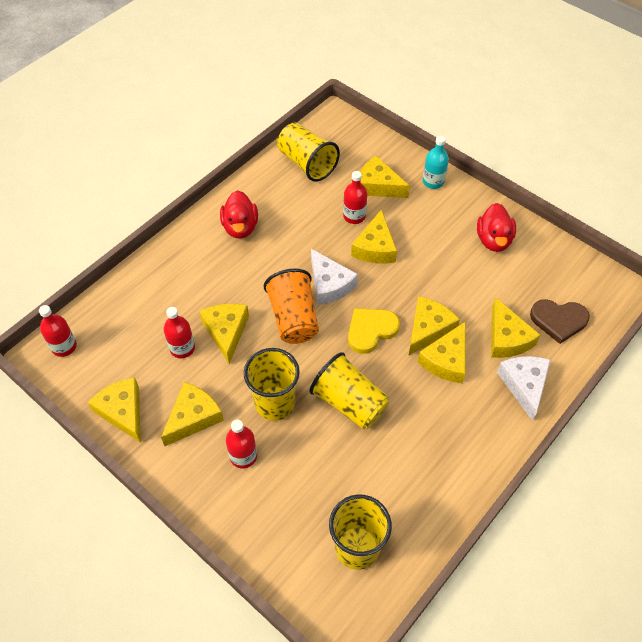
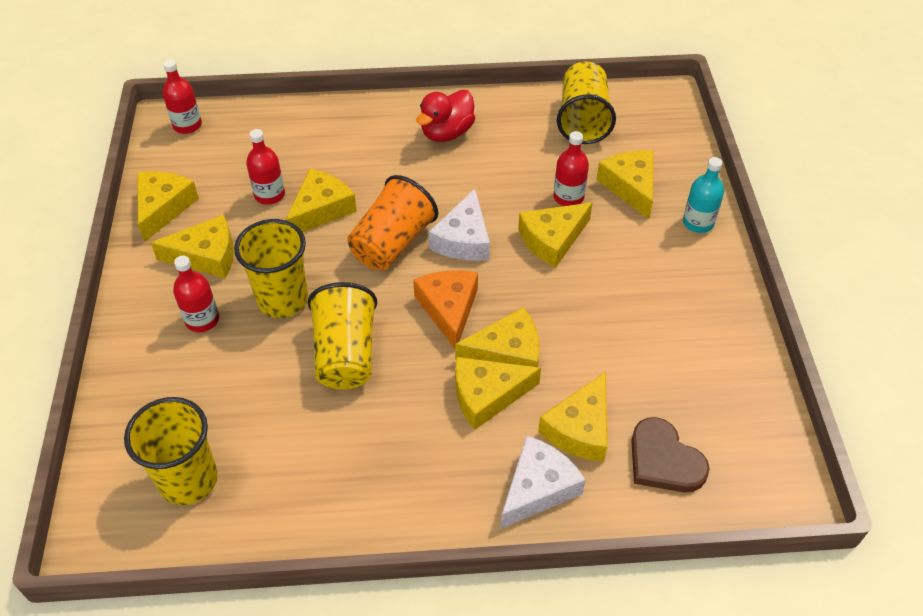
camera: 45 degrees right, 5 degrees down
yellow heart [348,308,400,354] -> orange cheese [413,270,478,348]
red duck [477,203,516,252] -> none

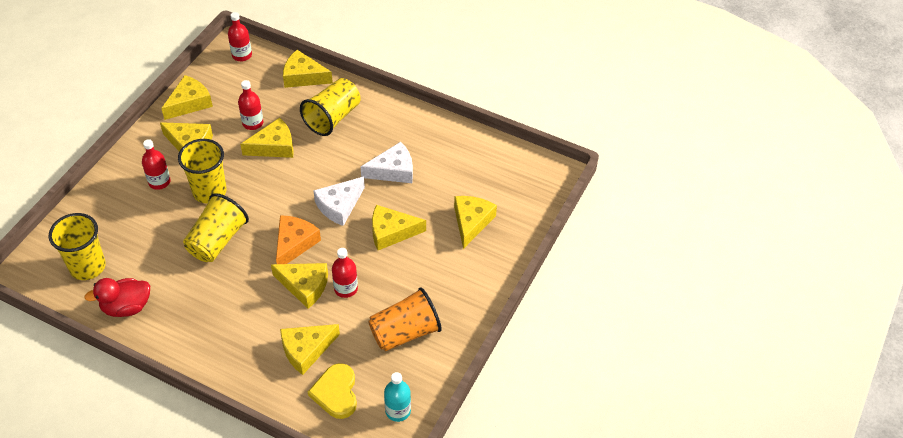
camera: 30 degrees right, 0 degrees up
orange cup [347,175,438,270] -> orange cup moved to [368,287,442,351]
red duck [416,90,475,142] -> red duck moved to [84,278,150,317]
yellow cheese [455,357,541,430] -> yellow cheese moved to [283,50,333,88]
white cheese [500,436,586,529] -> white cheese moved to [361,142,413,183]
red bottle [554,131,589,206] -> red bottle moved to [332,248,358,298]
yellow cup [557,62,616,144] -> yellow cup moved to [300,78,361,136]
brown heart [631,417,710,492] -> yellow heart [308,363,357,419]
turquoise bottle [683,157,724,233] -> turquoise bottle moved to [384,372,411,422]

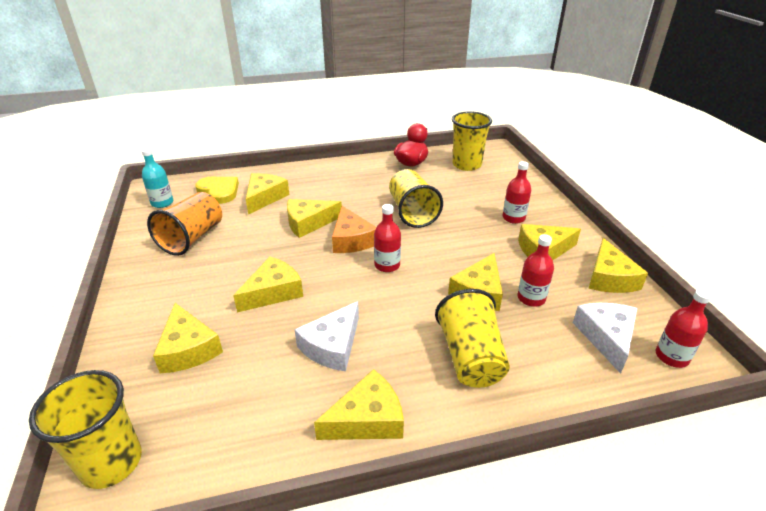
camera: 140 degrees right, 15 degrees down
yellow cup [178,139,227,204] -> yellow cup moved to [29,370,142,489]
yellow cheese [283,50,333,88] -> yellow cheese moved to [314,369,404,440]
white cheese [313,177,365,226] -> white cheese moved to [573,303,637,374]
red bottle [332,248,358,298] -> red bottle moved to [374,204,401,272]

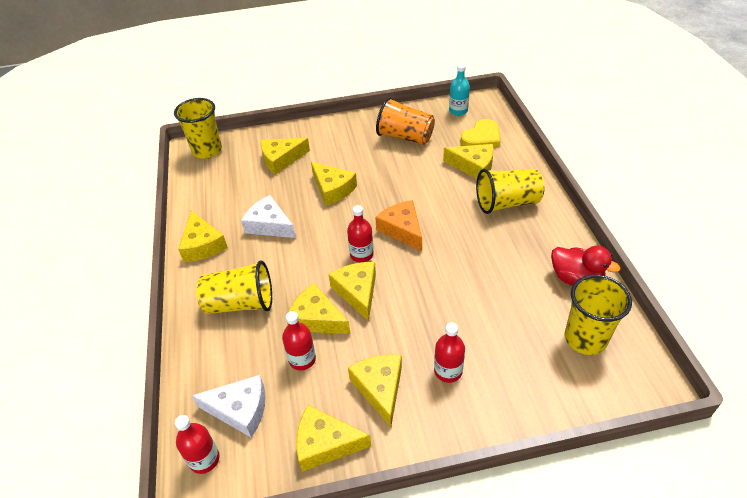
camera: 95 degrees right, 10 degrees up
yellow cheese [287,199,342,238] -> yellow cheese moved to [329,262,376,321]
orange cheese [332,206,376,253] -> orange cheese turned 75 degrees clockwise [375,200,422,251]
yellow cup [389,169,443,228] -> yellow cup moved to [476,169,545,214]

